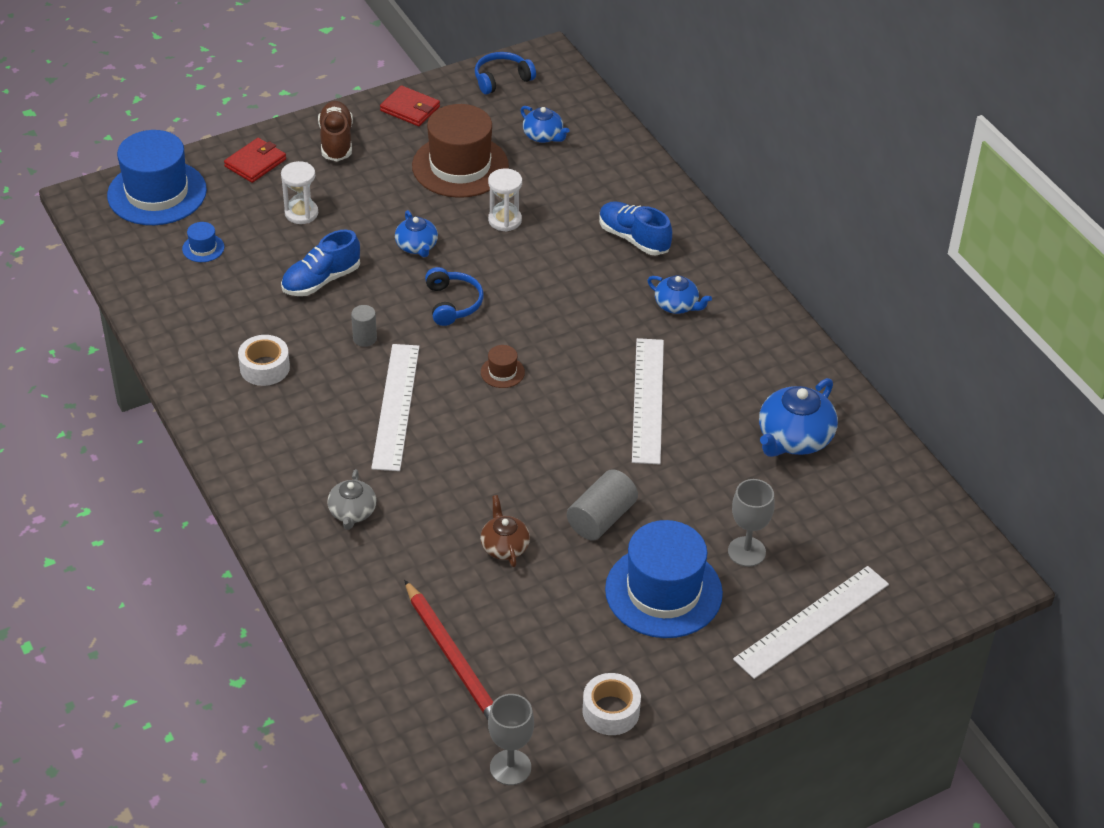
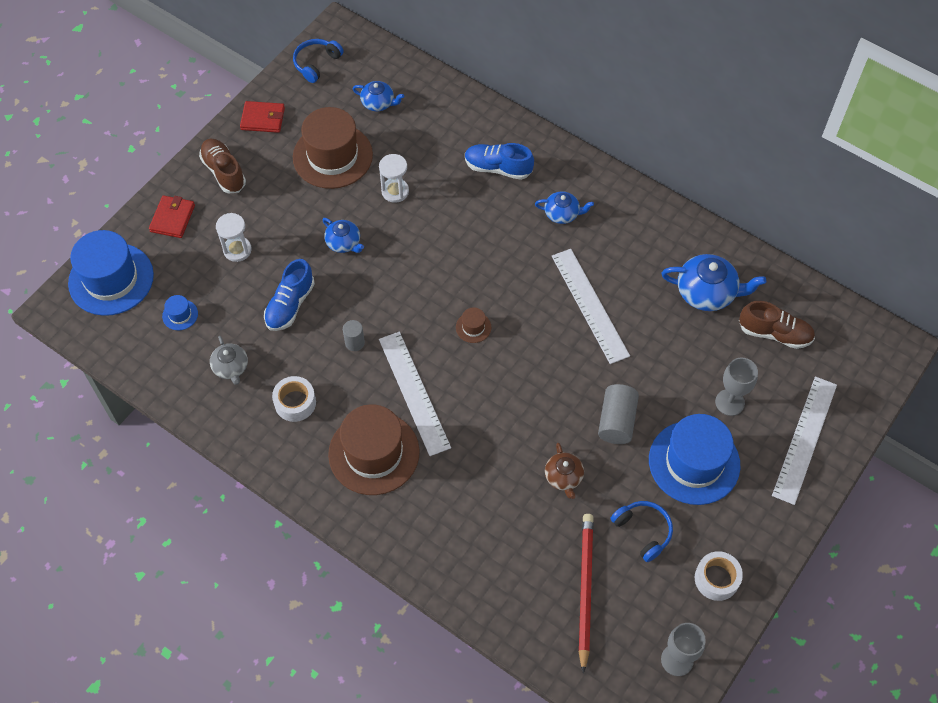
camera: 25 degrees left, 15 degrees up
grey teapot [327,469,376,530] -> grey teapot moved to [210,336,248,385]
red pencil [404,580,493,720] -> red pencil turned 120 degrees counterclockwise [578,514,594,674]
blue headphones [425,267,484,326] -> blue headphones moved to [611,501,673,562]
brown teapot [480,495,530,567] -> brown teapot turned 150 degrees counterclockwise [545,443,584,499]
blue teapot [759,378,838,457] -> blue teapot turned 90 degrees counterclockwise [661,254,766,311]
none -> brown hat [328,404,420,495]
none -> brown shoe [739,301,815,349]

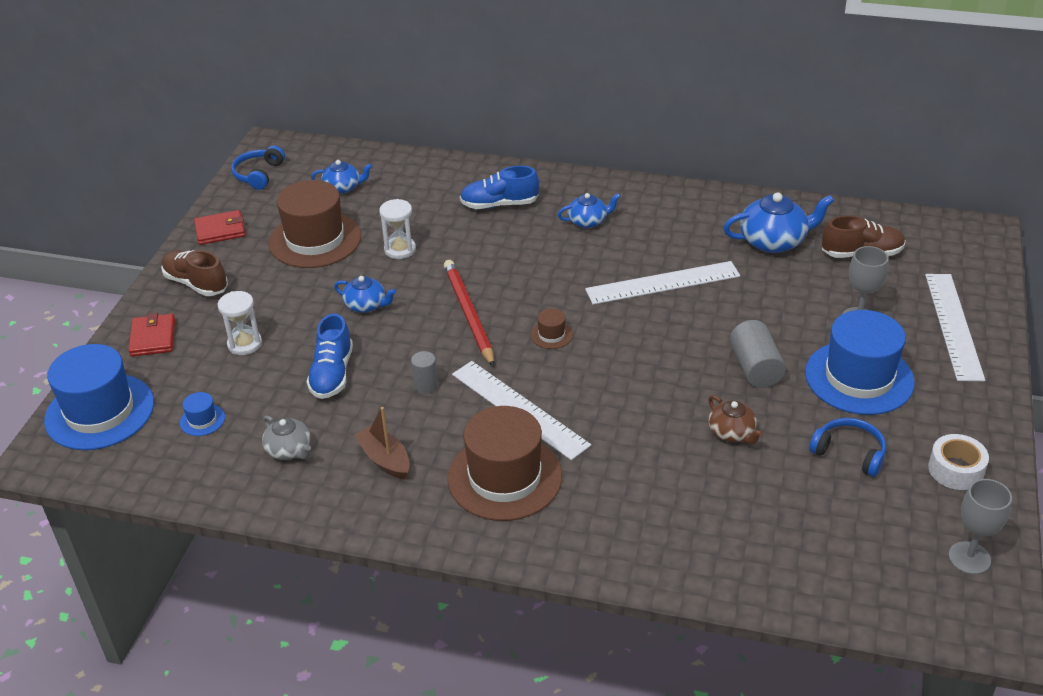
camera: 20 degrees left, 20 degrees down
white tape [272,376,316,422] -> brown boat [354,407,410,479]
white ruler [552,249,630,364] -> white ruler turned 60 degrees counterclockwise [585,261,740,305]
red pencil [578,514,594,674] -> red pencil moved to [444,260,494,367]

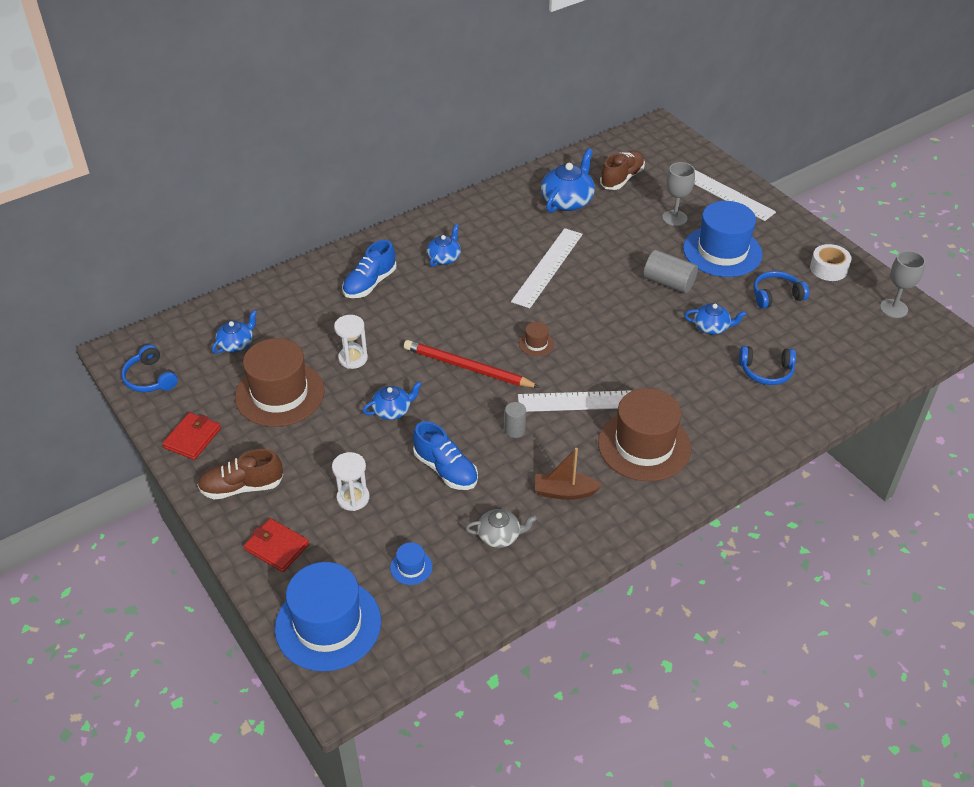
camera: 50 degrees left, 5 degrees up
brown teapot [708,395,763,444] -> blue teapot [684,303,746,335]
none -> blue headphones [739,346,796,385]

